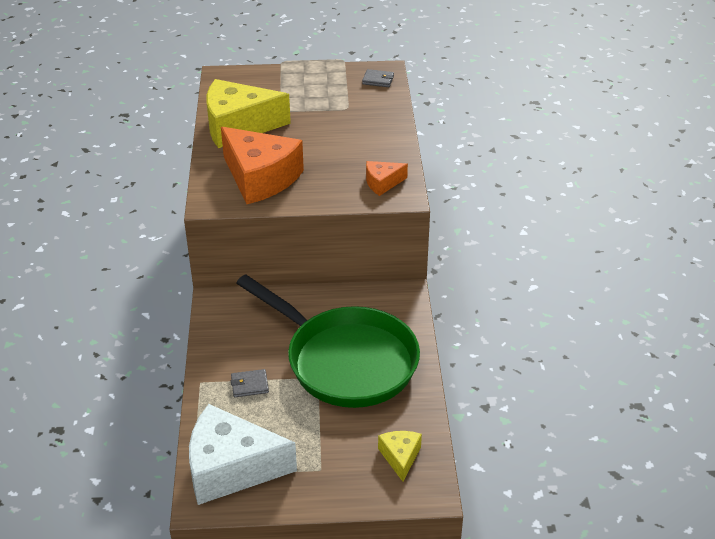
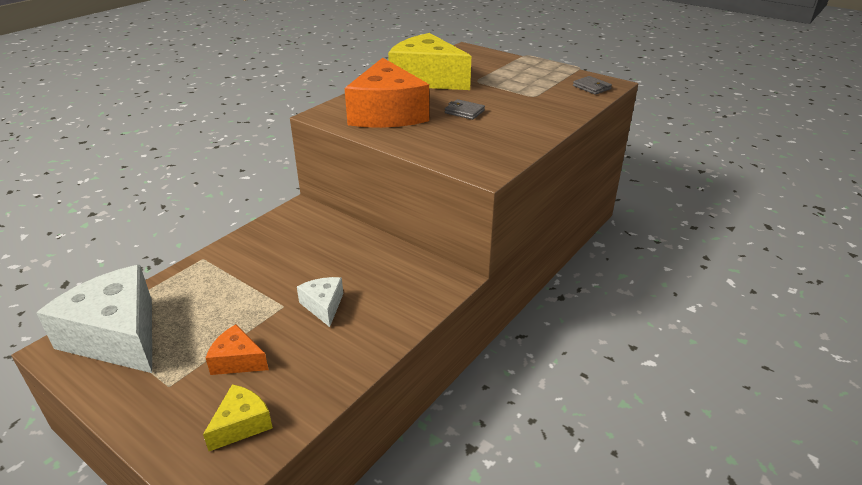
camera: 40 degrees right, 5 degrees down
grey wallet [231,369,269,397] -> grey wallet moved to [445,99,485,120]
green pan [236,275,420,408] -> white cheese [297,277,343,327]
orange cheese [366,161,408,196] -> orange cheese moved to [206,324,269,375]

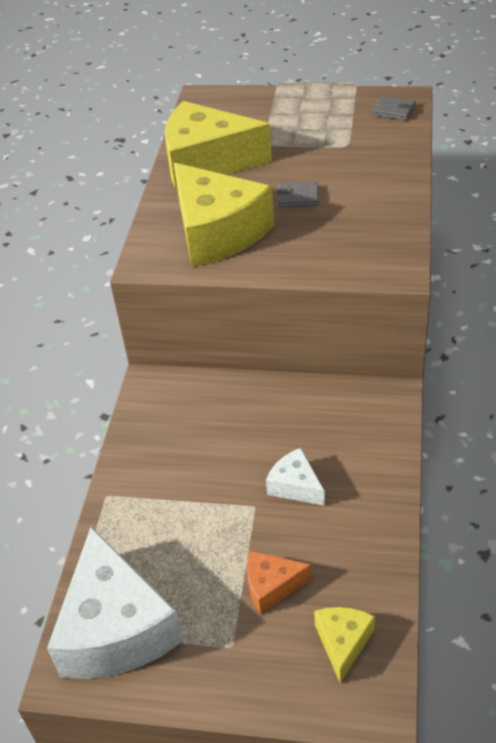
camera: 25 degrees left, 10 degrees up
white cheese [36,265,152,373] -> white cheese turned 120 degrees counterclockwise [47,527,183,679]
orange cheese [345,58,429,128] -> yellow cheese [174,163,274,267]

